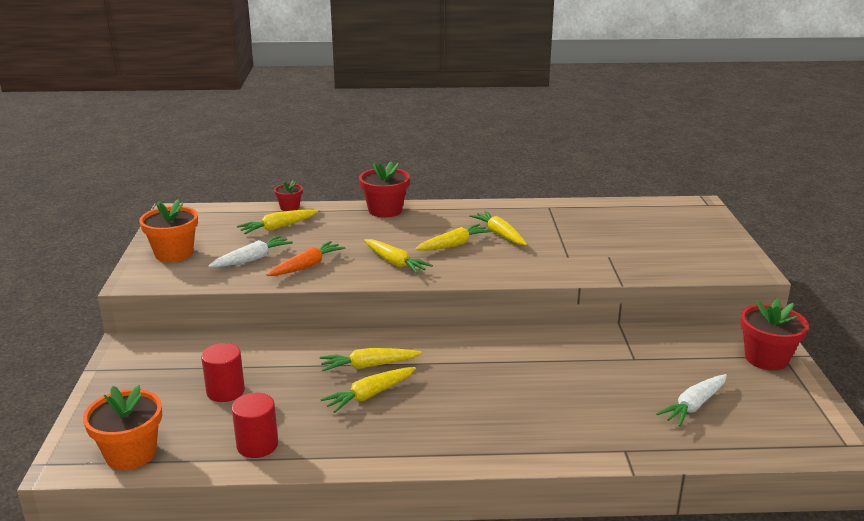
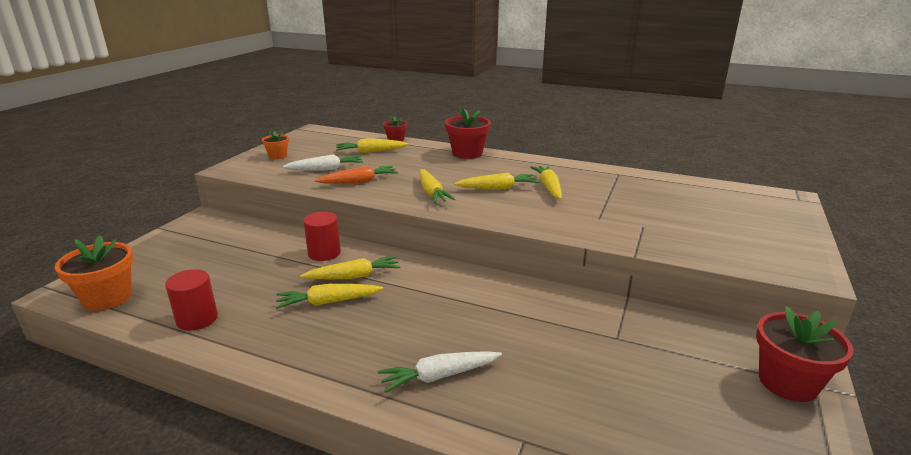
camera: 25 degrees right, 0 degrees up
orange flower pot [139,199,198,262] -> orange flower pot [262,131,289,159], size x0.57
red cylinder [201,343,245,402] -> red cylinder moved to [303,212,341,261]
yellow carrot [320,348,422,371] -> yellow carrot turned 150 degrees clockwise [300,256,401,279]
white carrot [656,374,727,426] -> white carrot moved to [378,351,502,393]

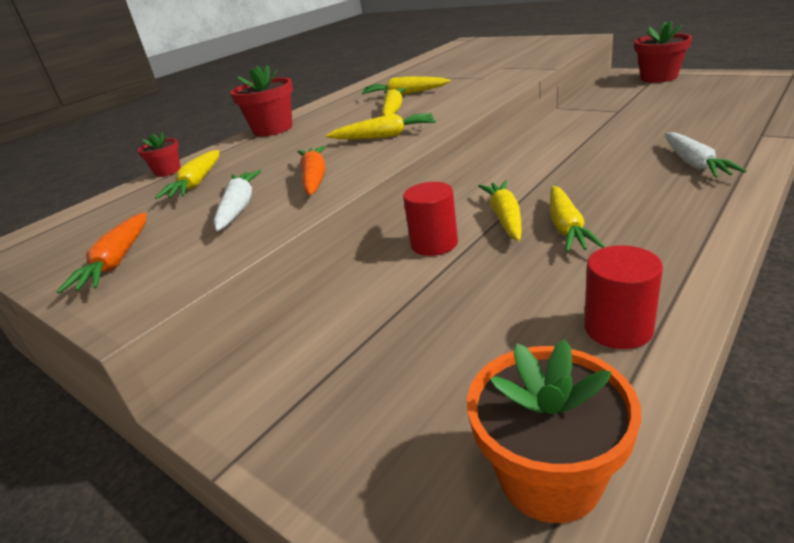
camera: 70 degrees left, 5 degrees up
orange flower pot [262,131,289,159] -> orange carrot [57,212,146,294]

